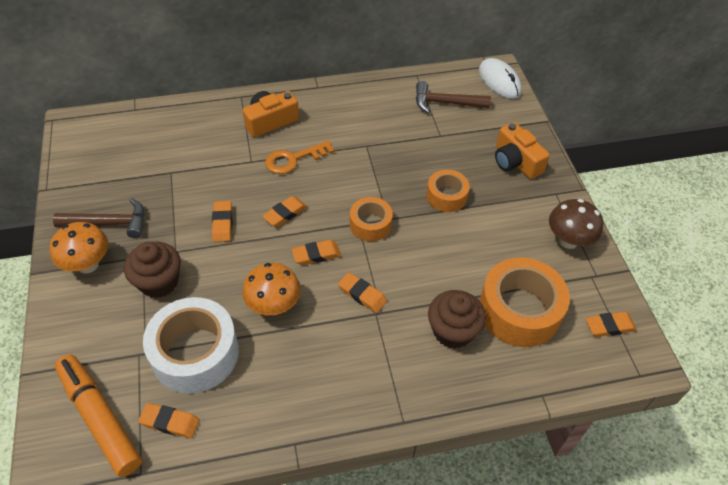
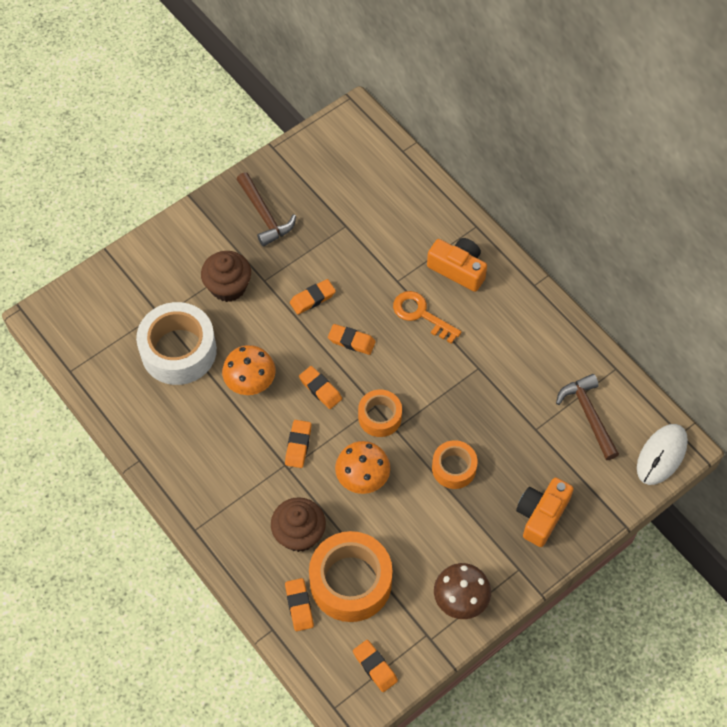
camera: 65 degrees right, 10 degrees up
orange mushroom [50,222,108,274] -> orange mushroom moved to [335,441,390,494]
orange marker [55,354,142,477] -> none
orange eraser [138,403,200,438] -> orange eraser moved to [285,578,314,631]

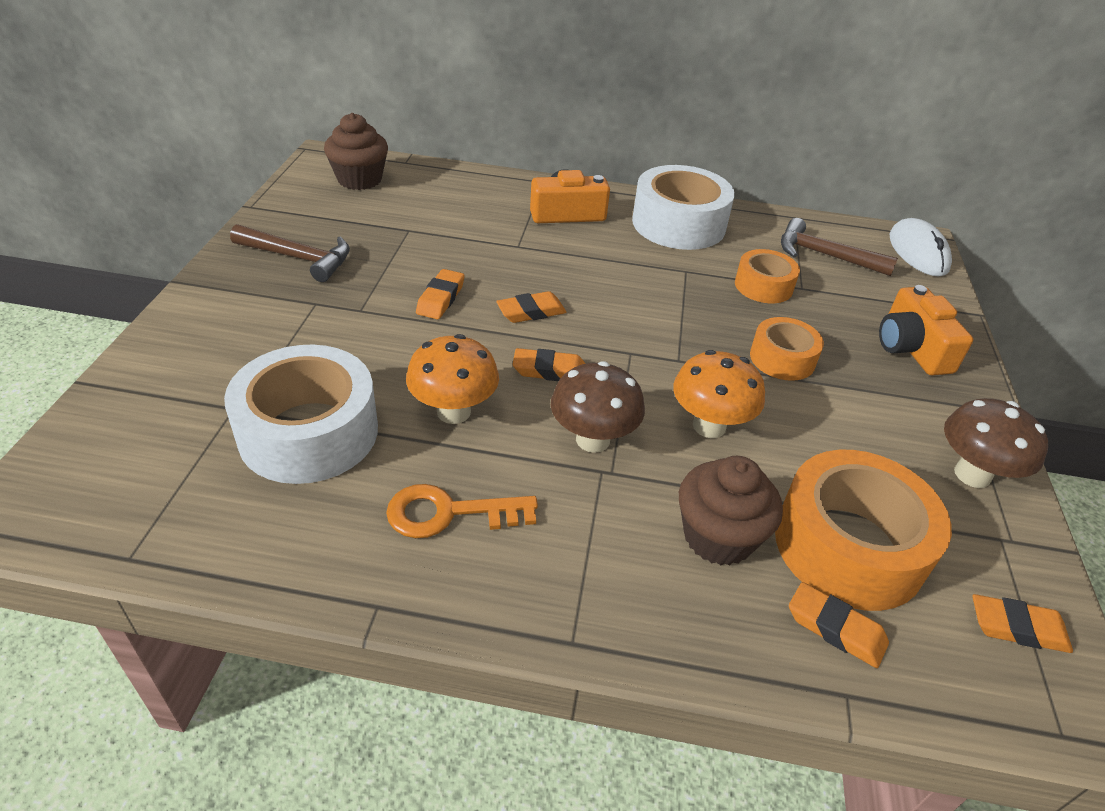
camera: 45 degrees left, 20 degrees down
brown cupcake [201,251,251,302] -> brown cupcake moved to [324,113,388,190]
orange eraser [285,420,312,468] -> brown mushroom [551,361,645,453]
orange tape [358,389,402,437] -> orange tape moved to [735,249,800,303]
orange key [393,291,462,344] -> orange key moved to [386,484,538,538]
none -> white tape [632,165,735,250]

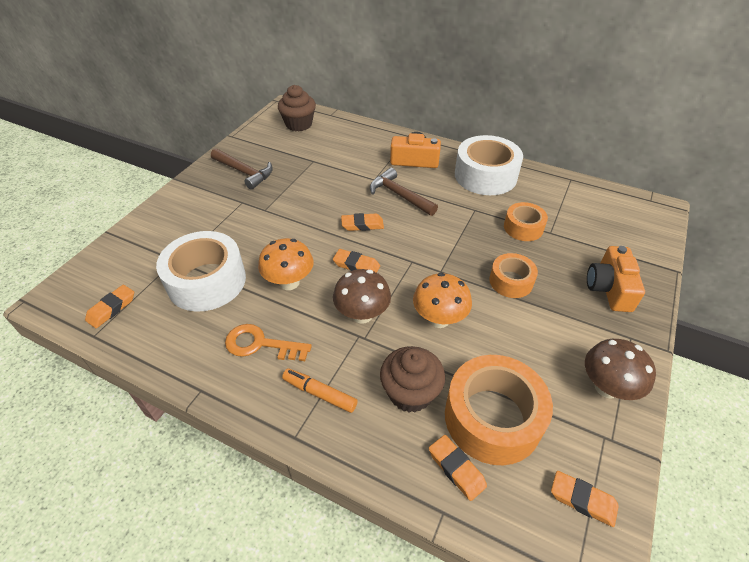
camera: 20 degrees right, 5 degrees up
orange eraser [416,269,465,319] -> orange eraser moved to [85,285,134,328]
brown hammer [781,218,898,276] -> brown hammer moved to [370,168,438,216]
white mouse [890,218,952,276] -> none
none -> orange marker [282,369,358,413]

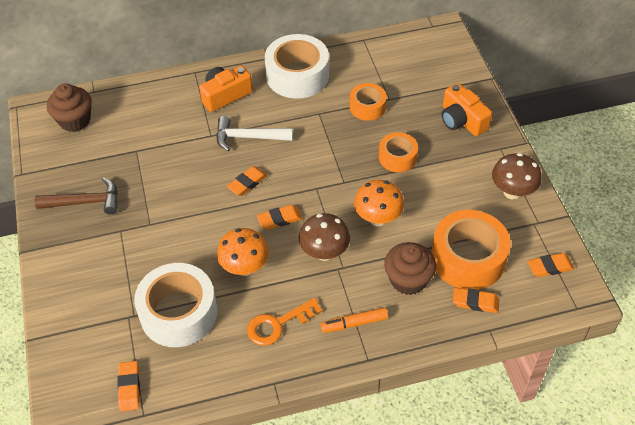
camera: 40 degrees left, 5 degrees up
brown hammer [370,168,438,216] -> white hammer [216,116,293,151]

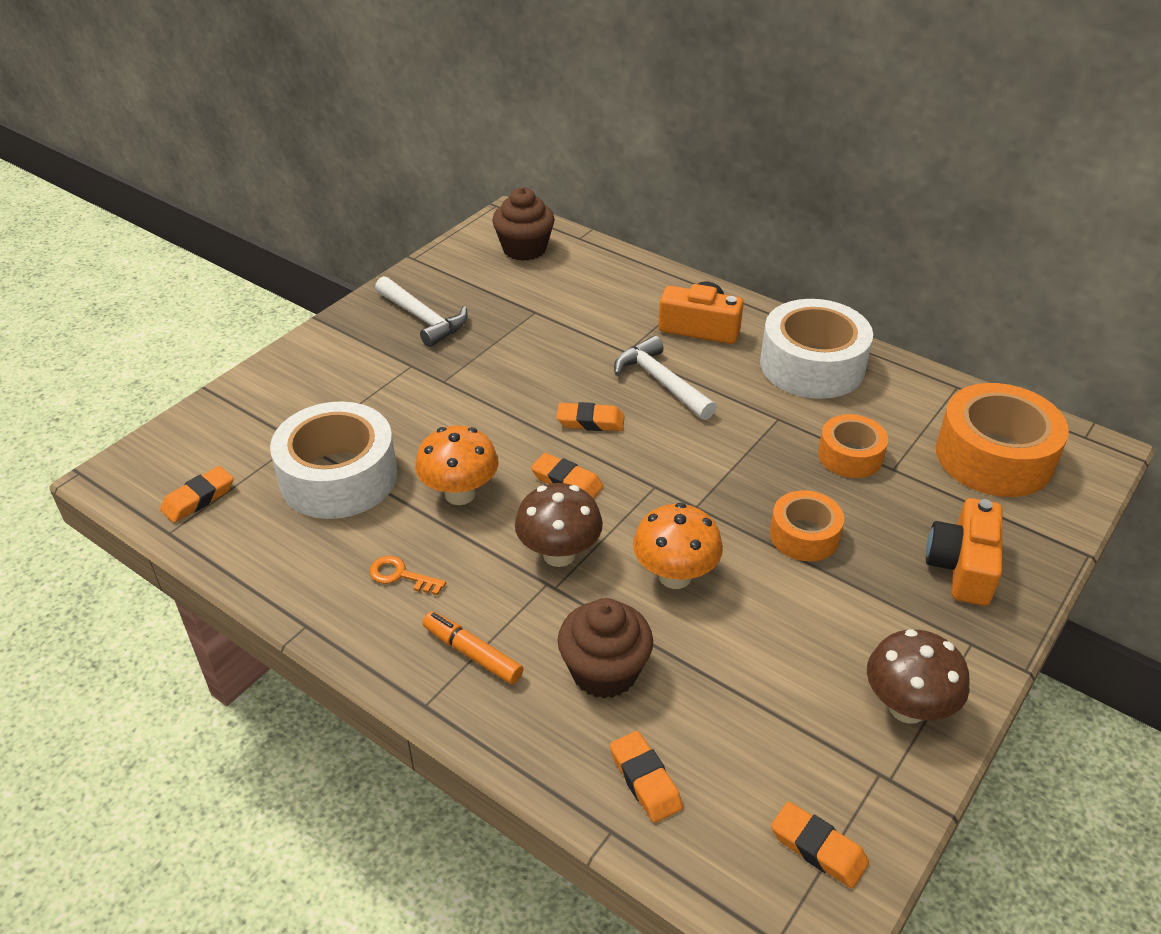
camera: 50 degrees right, 10 degrees down
brown hammer [35,177,118,215] -> white hammer [375,276,468,347]
orange key [247,298,322,346] -> orange key [369,556,446,595], size x0.62
orange tape [431,210,511,290] -> orange tape moved to [936,383,1069,497]

